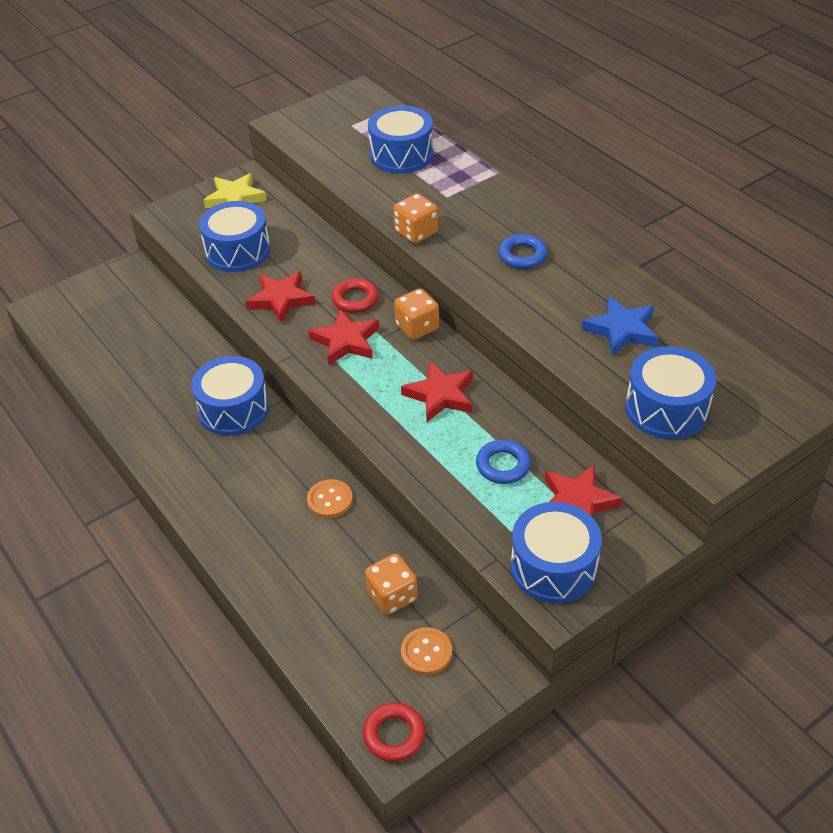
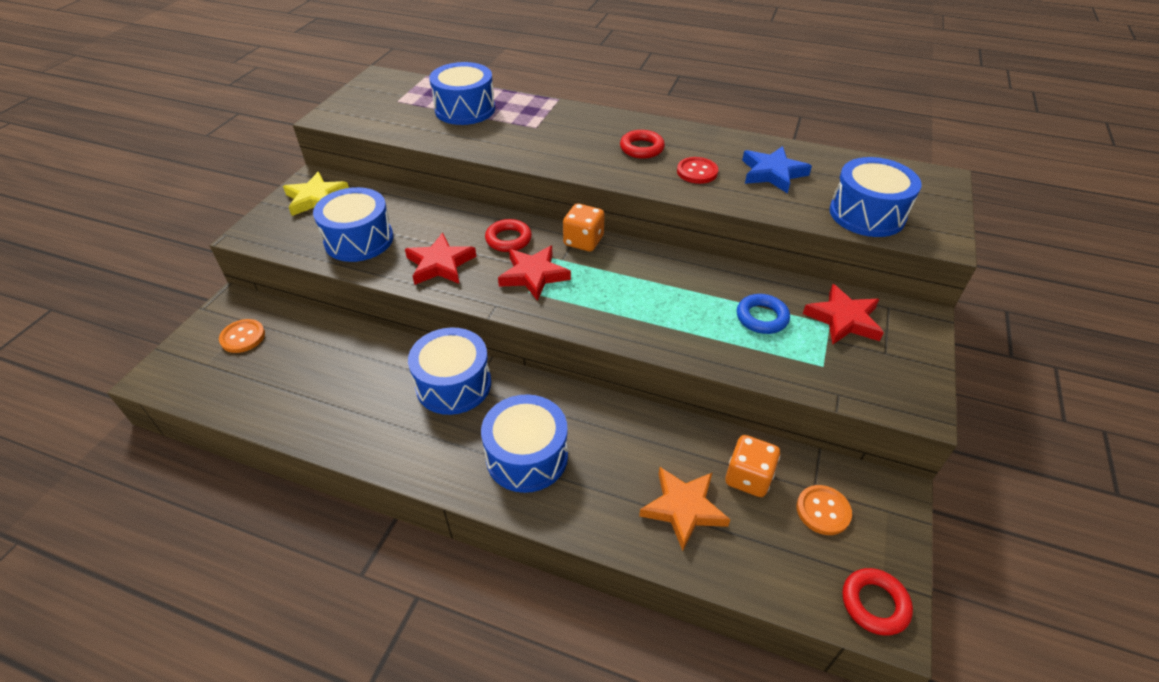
camera: 35 degrees left, 0 degrees up
orange button [307,479,353,518] -> orange button moved to [219,319,265,353]
orange dice [394,193,438,244] -> none
red star [401,361,473,422] -> none
blue ring [498,234,547,269] -> red ring [620,130,665,159]
blue drum [511,502,602,603] -> blue drum moved to [481,394,568,493]
none -> orange star [639,467,731,551]
none -> red button [677,157,718,184]

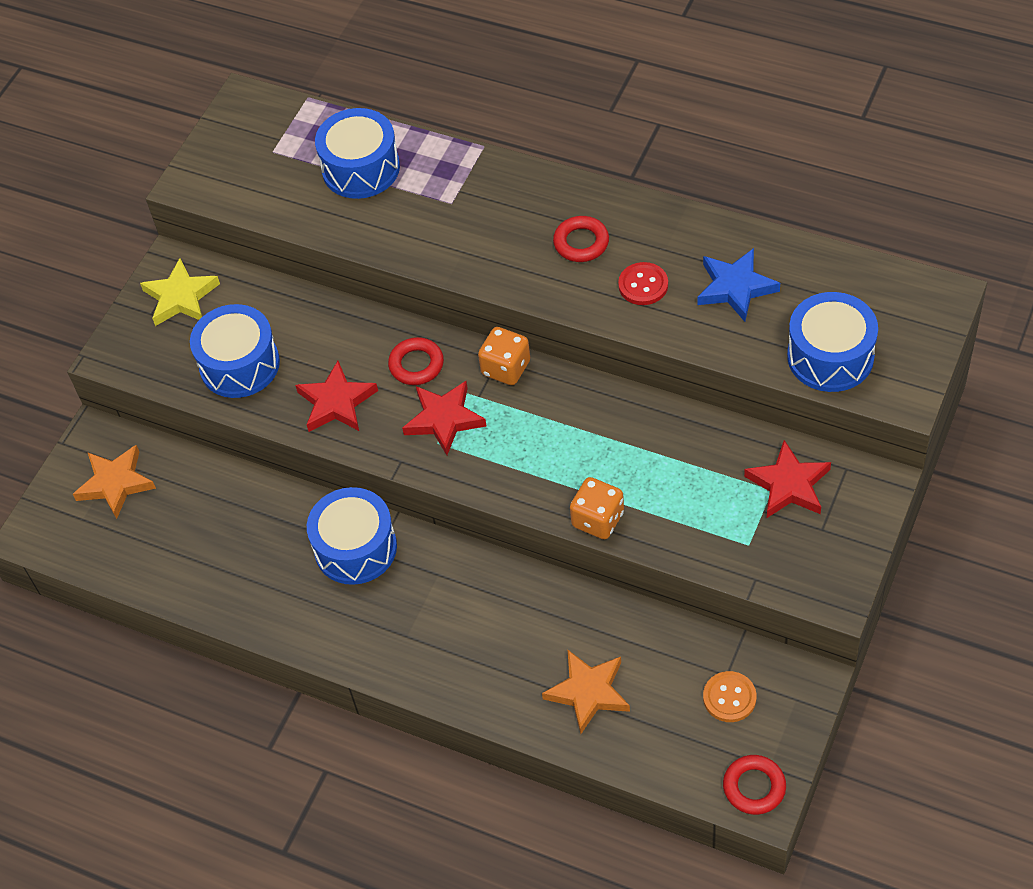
camera: 10 degrees right, 10 degrees up
orange button [219,319,265,353] -> orange star [73,445,156,519]
blue drum [481,394,568,493] -> none
orange dice [725,435,780,497] -> orange dice moved to [570,477,624,539]
blue ring [737,294,790,334] -> none

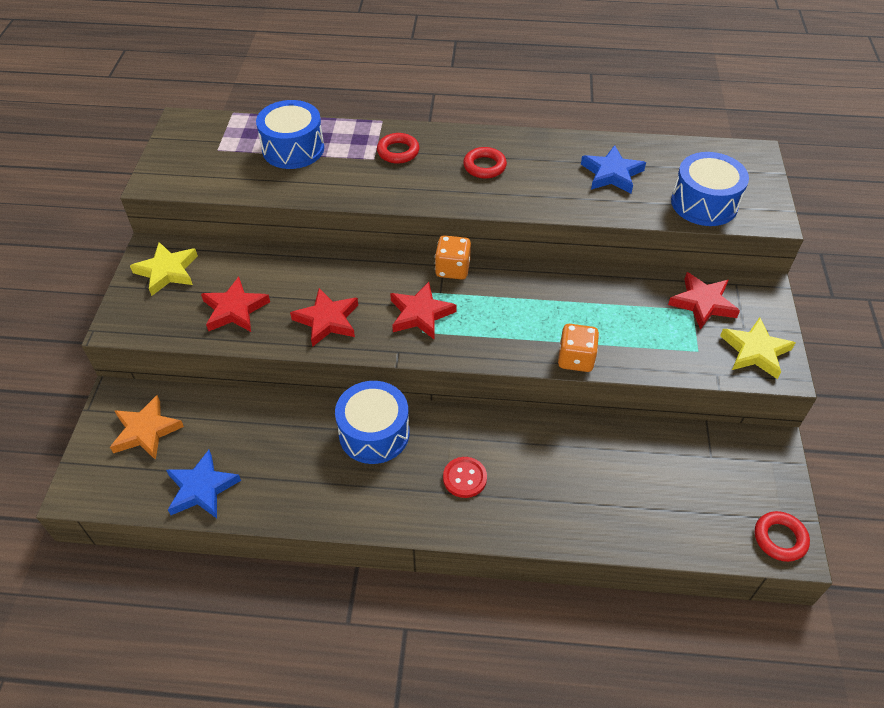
camera: 25 degrees left, 5 degrees down
blue drum [190,304,280,398] -> red star [201,277,270,332]
red ring [388,337,444,385] -> red ring moved to [377,133,419,164]
orange star [542,649,630,734] -> none
red button [618,262,668,305] -> red button moved to [443,457,487,498]
orange button [703,671,756,722] -> none
none -> blue star [166,450,241,518]
none -> yellow star [720,317,796,379]

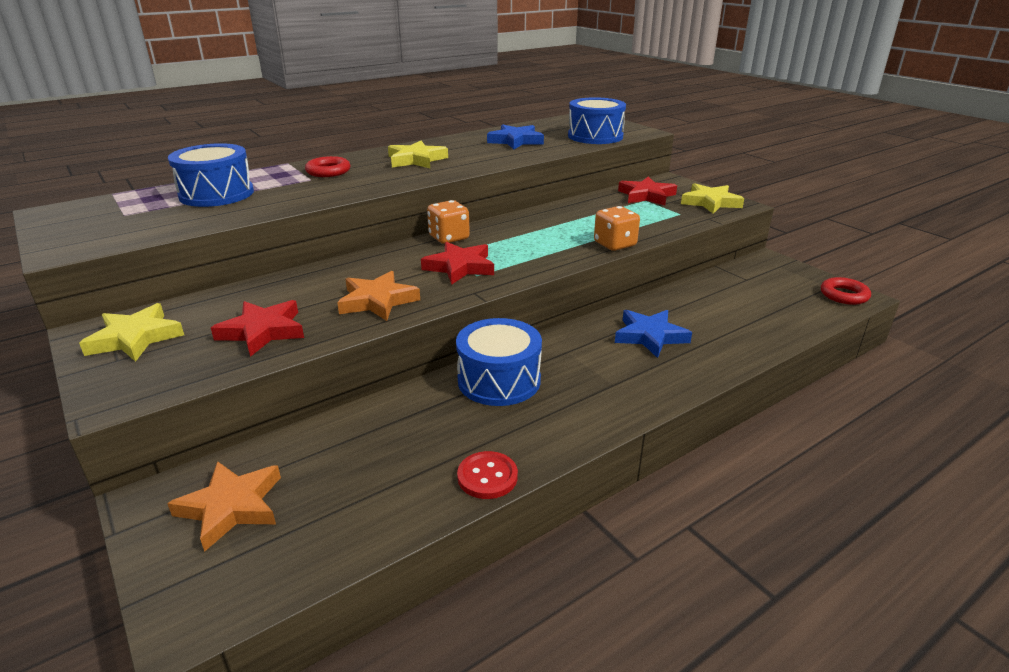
camera: 40 degrees left, 20 degrees down
blue star [166,450,241,518] -> blue star moved to [615,310,692,358]
red star [290,288,358,347] -> orange star [337,271,420,321]
red button [443,457,487,498] -> red button moved to [457,451,518,499]
red ring [463,147,507,179] -> yellow star [388,141,448,168]

